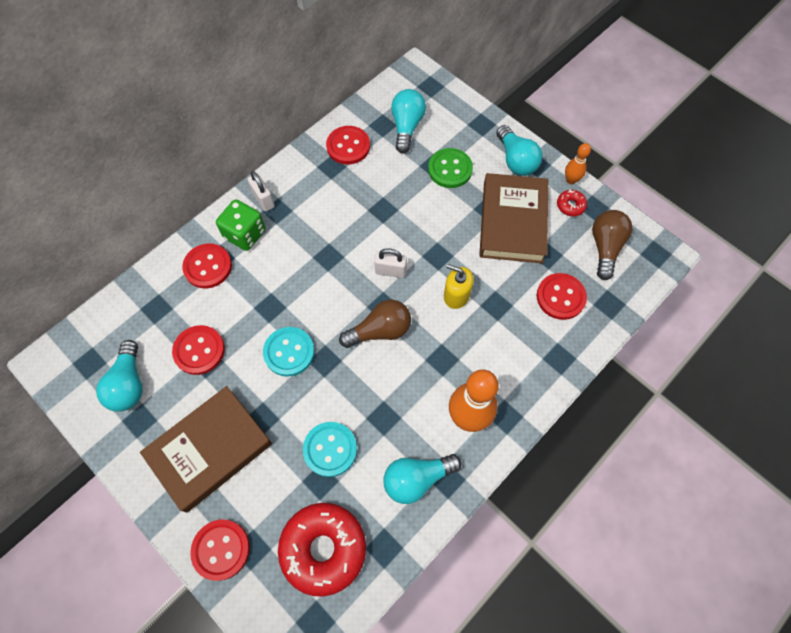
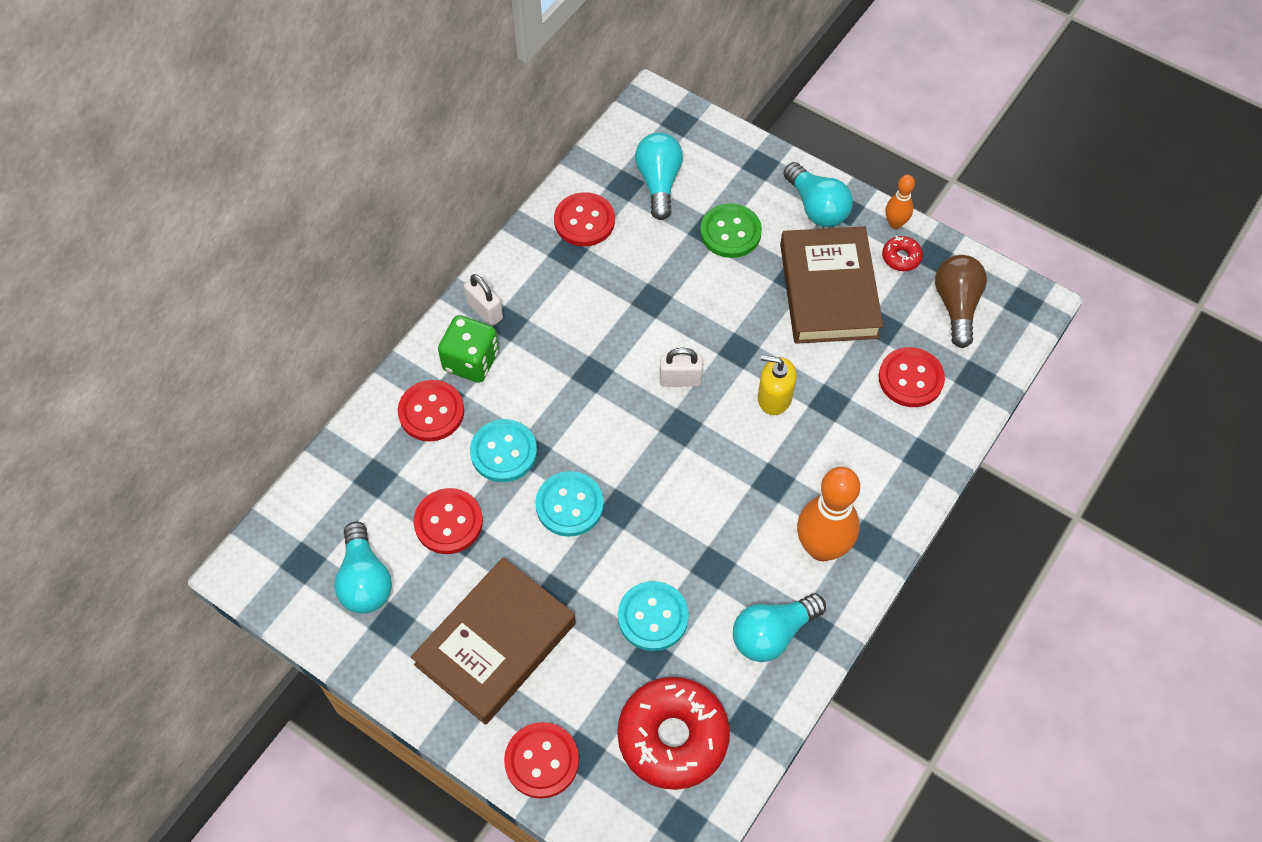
camera: 10 degrees left, 5 degrees down
brown light bulb [339,299,411,348] -> none
none -> turquoise button [470,419,537,482]

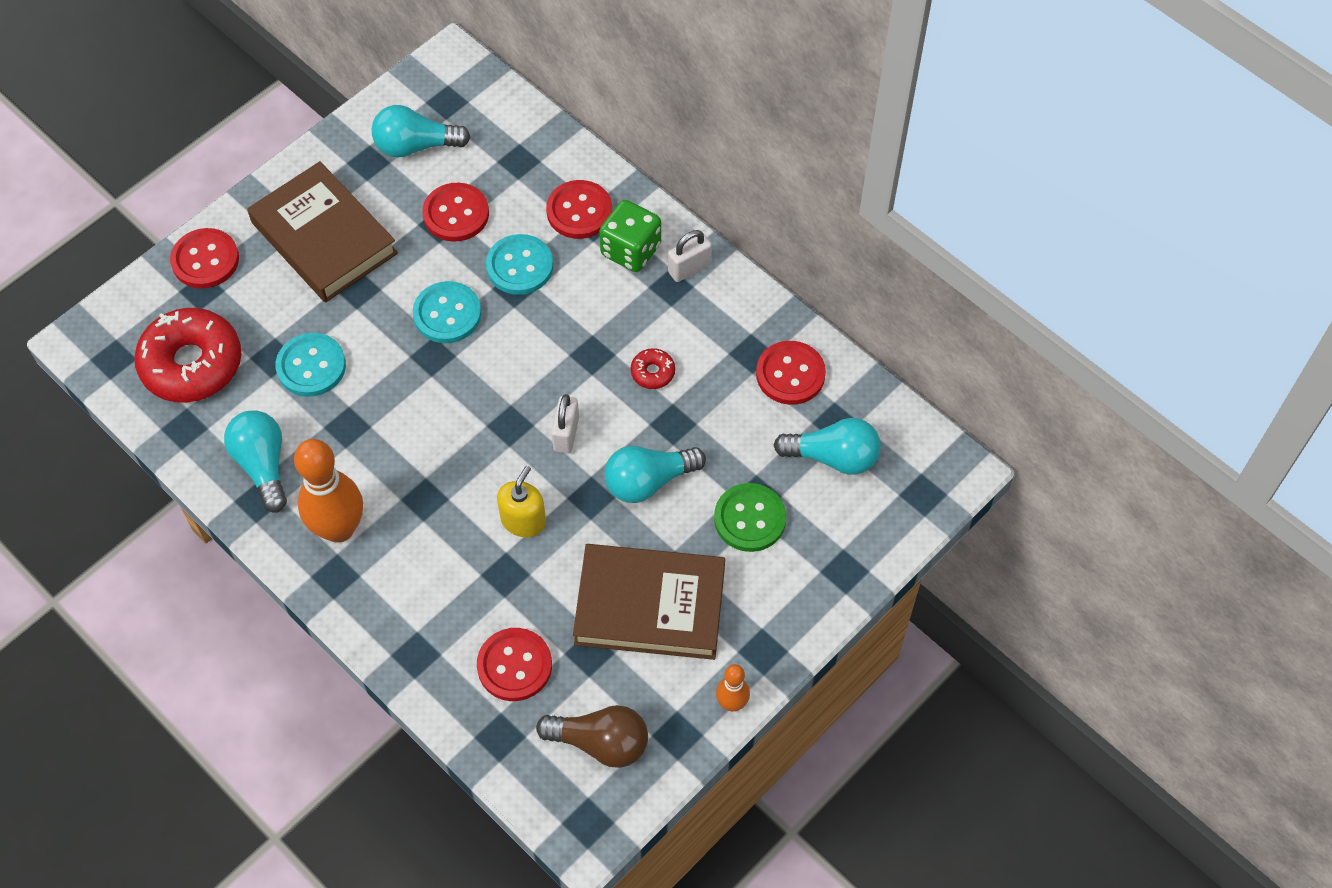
camera: 100 degrees right, 0 degrees up
turquoise light bulb [784,162,853,227] -> turquoise light bulb moved to [605,446,706,503]
red donut [882,236,923,271] -> red donut moved to [631,348,675,389]

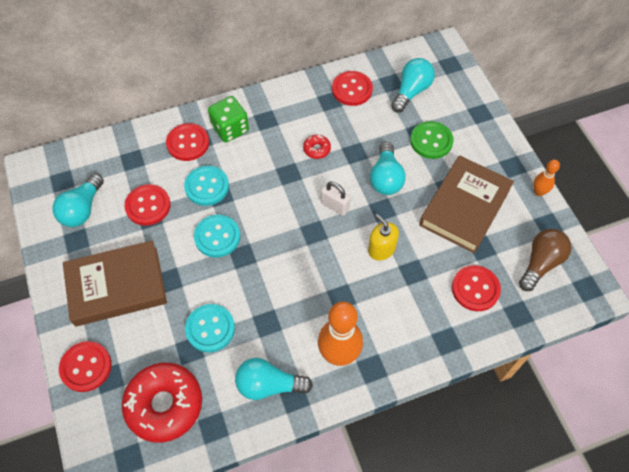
camera: 65 degrees left, 0 degrees up
white padlock [668,230,712,282] -> none

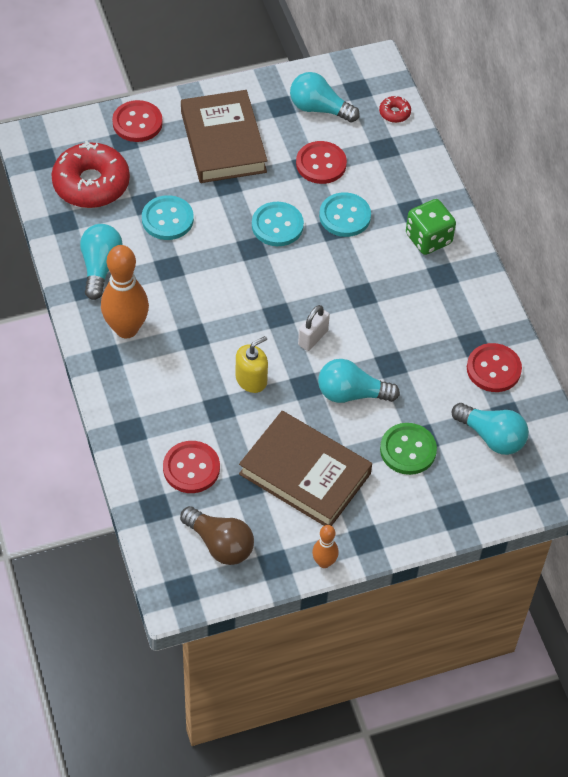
camera: 90 degrees right, 5 degrees down
red button [166,123,209,161] -> none
red donut [303,134,331,159] -> red donut moved to [379,96,411,123]

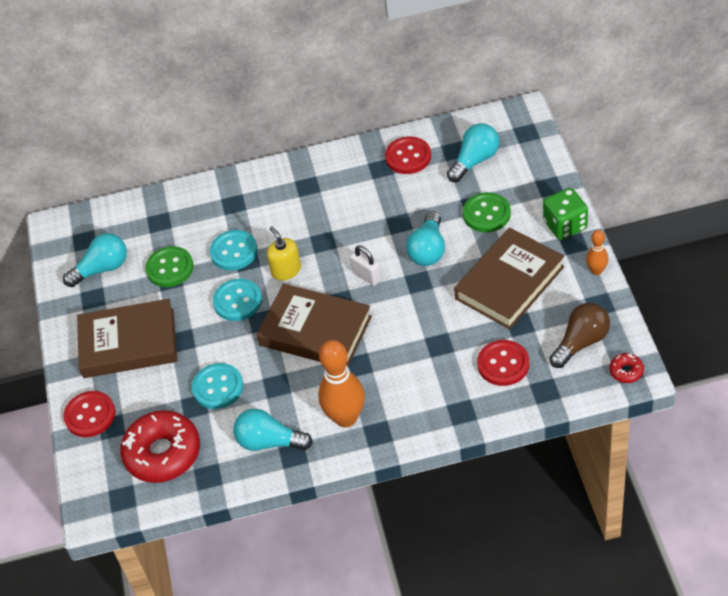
camera: 75 degrees left, 5 degrees down
yellow soap dispenser [235,336,268,393] -> yellow soap dispenser moved to [267,226,301,280]
turquoise light bulb [290,72,360,123] -> turquoise light bulb turned 150 degrees counterclockwise [63,233,127,287]
red button [296,141,347,184] -> green button [145,246,194,287]
red donut [379,96,411,123] -> red donut moved to [609,353,644,383]
green dice [406,199,456,255] -> green dice moved to [543,188,588,240]
none -> brown book [257,284,372,367]

